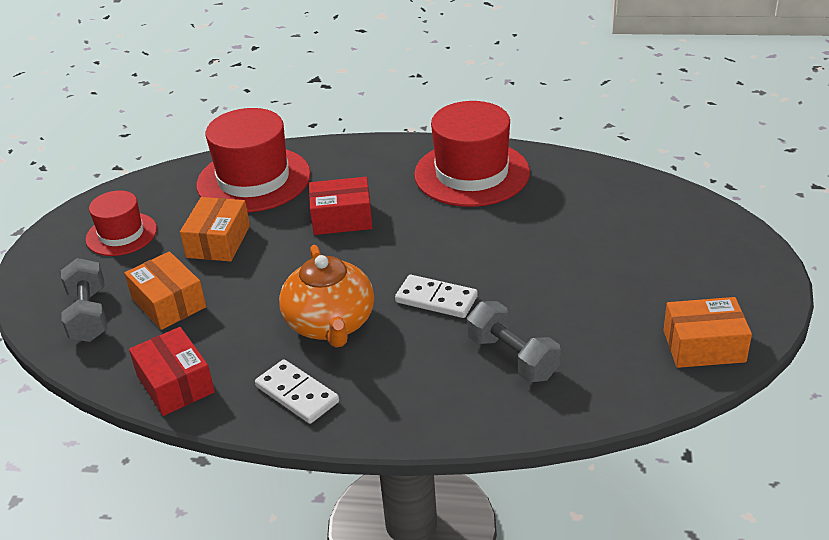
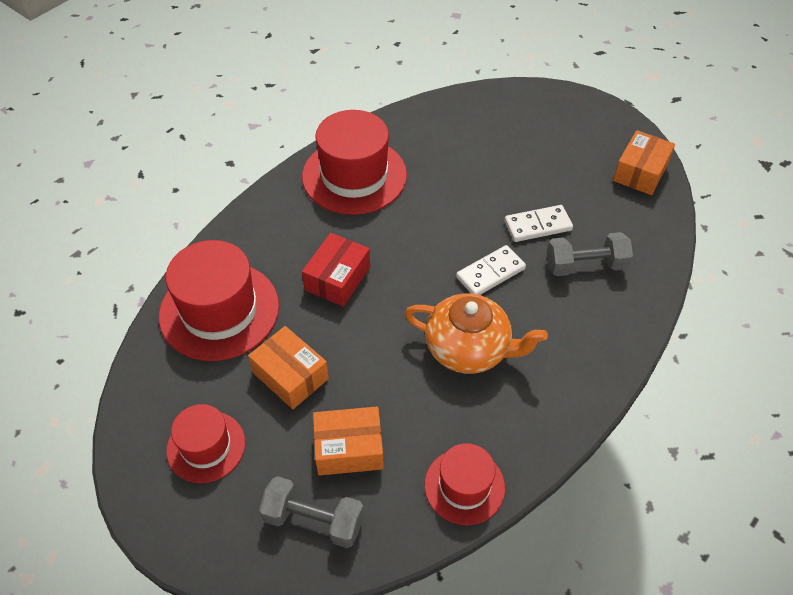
camera: 60 degrees left, 15 degrees up
red box [129,327,215,416] -> red hat [424,443,505,525]
white domino [255,359,339,424] -> white domino moved to [504,205,573,242]

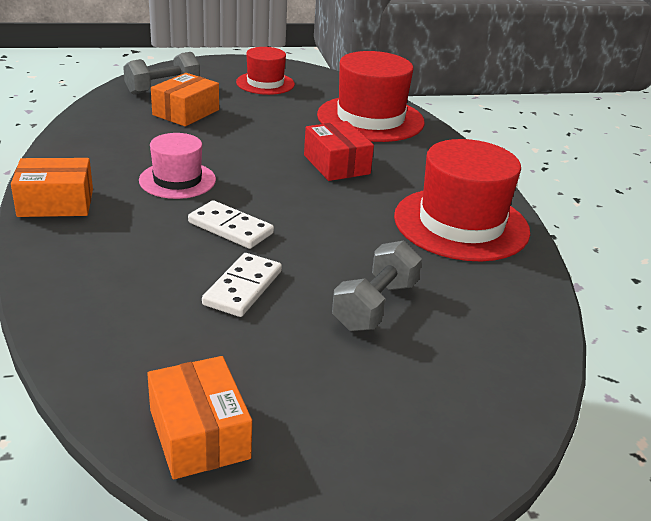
camera: 125 degrees right, 20 degrees down
orange box [248,326,329,409] -> orange box moved to [11,158,93,217]
orange teapot [404,293,548,374] -> pink hat [139,133,216,199]
red hat [424,443,505,525] -> none
white domino [456,245,526,295] -> white domino turned 60 degrees counterclockwise [188,200,274,249]
grey dumbbell [547,232,633,276] -> grey dumbbell moved to [332,241,422,331]

